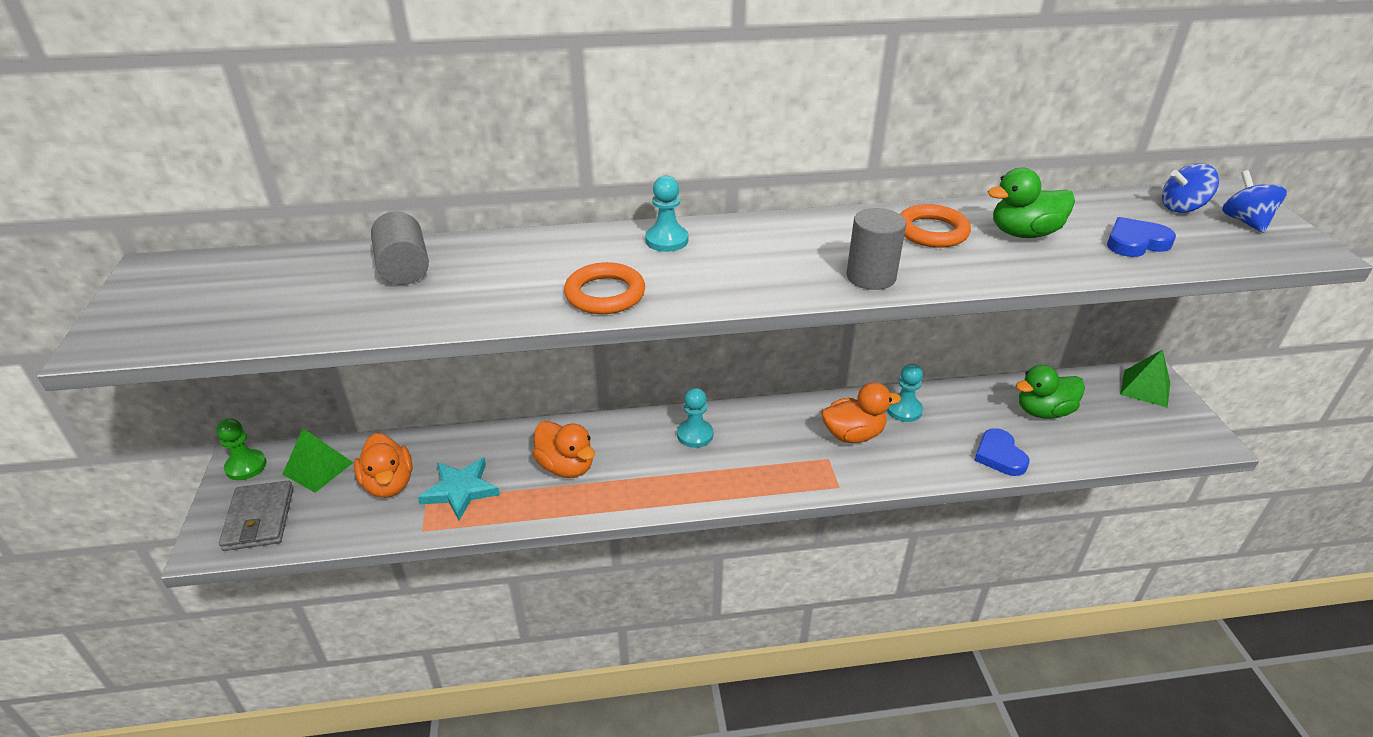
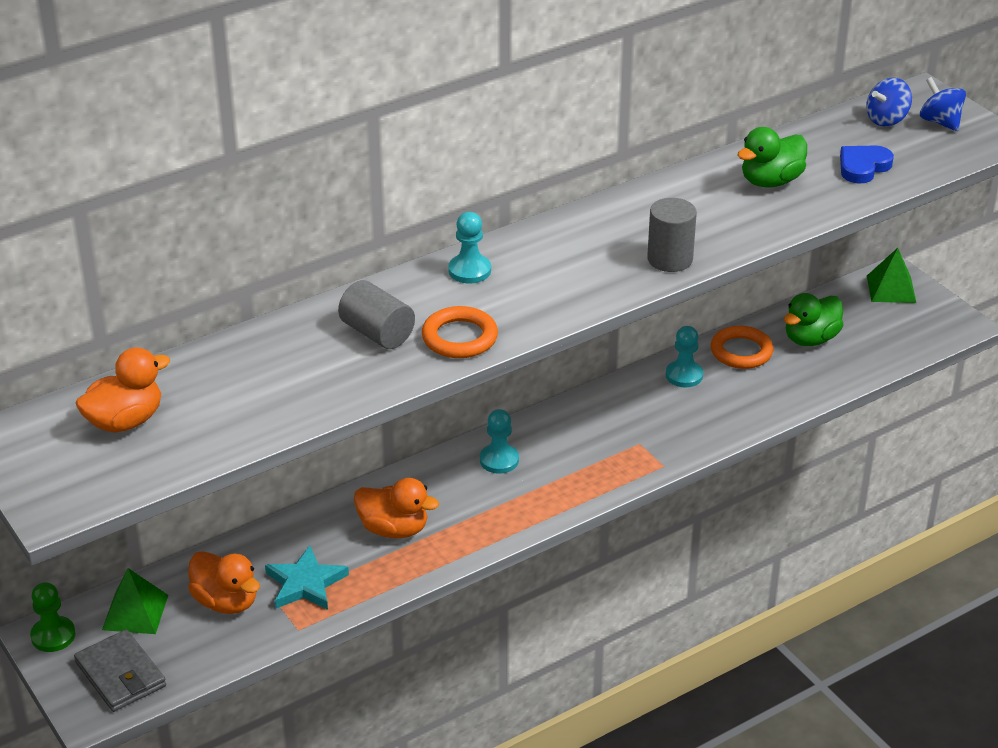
camera: 25 degrees left, 0 degrees up
grey cylinder [371,211,429,285] -> grey cylinder moved to [338,280,415,349]
orange duck [821,382,901,443] -> orange duck moved to [76,347,170,433]
orange ring [900,204,971,248] -> orange ring moved to [711,326,774,369]
blue heart [974,428,1030,476] -> none

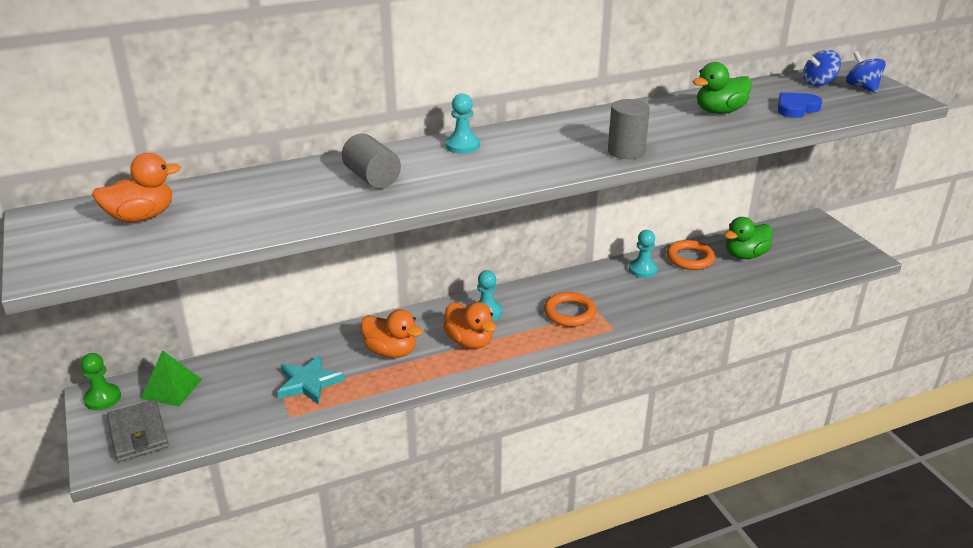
camera: 10 degrees right, 5 degrees down
orange duck [188,551,260,614] -> orange duck moved to [443,302,496,349]
orange ring [422,306,498,358] -> orange ring moved to [544,292,596,327]
green pyramid [867,248,916,303] -> none

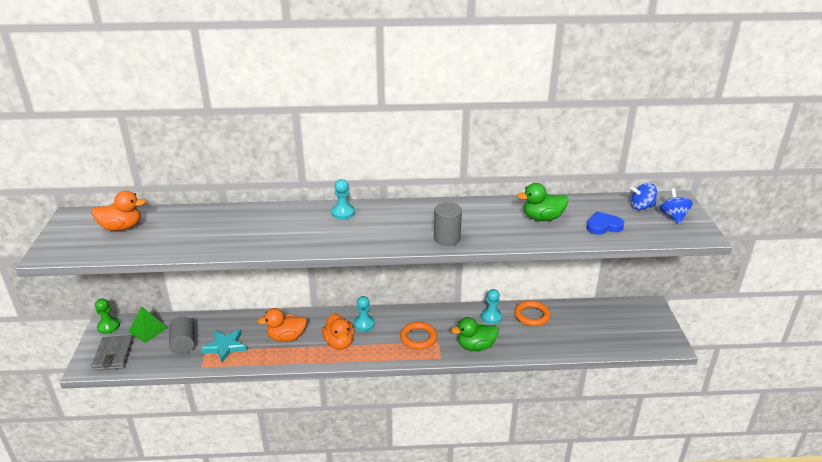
camera: 20 degrees right, 0 degrees up
grey cylinder [342,133,401,189] -> grey cylinder moved to [169,316,195,355]
orange duck [361,309,423,358] -> orange duck turned 120 degrees clockwise [257,308,307,342]
green duck [724,217,772,259] -> green duck moved to [451,317,499,351]

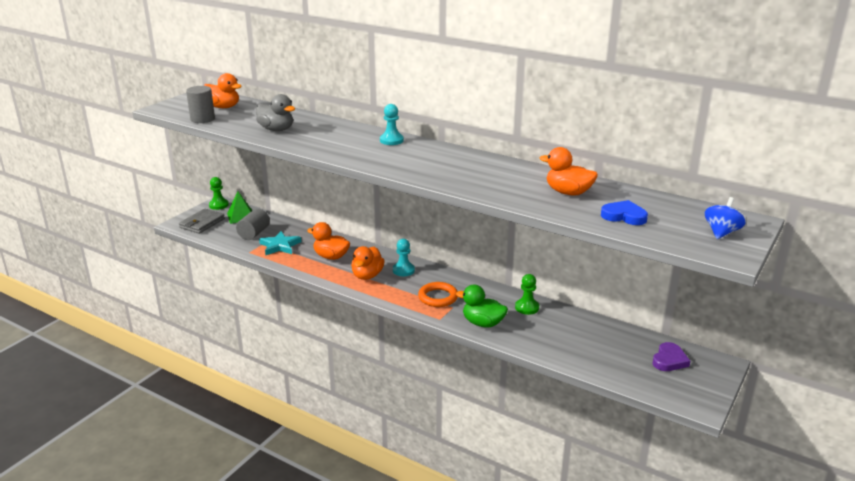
camera: 35 degrees right, 5 degrees down
grey cylinder [434,202,462,246] -> grey cylinder moved to [186,86,215,123]
turquoise pawn [481,289,502,324] -> green pawn [515,274,539,315]
orange ring [514,300,551,326] -> none
green duck [517,183,568,221] -> orange duck [540,147,598,196]
blue spinning top [630,183,657,210] -> none
none -> grey duck [256,94,295,131]
none -> purple heart [652,342,690,371]

